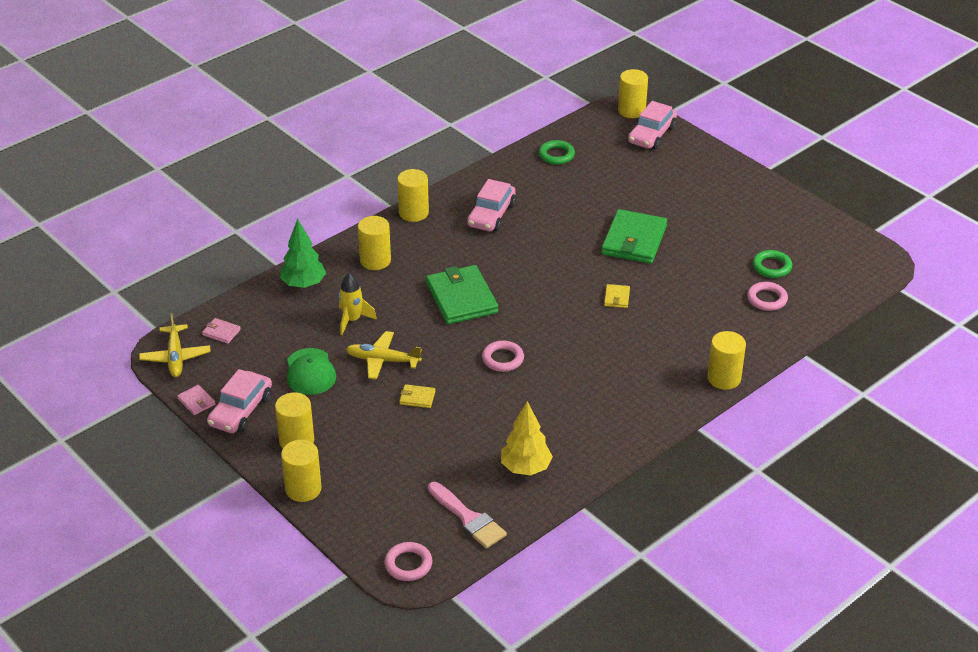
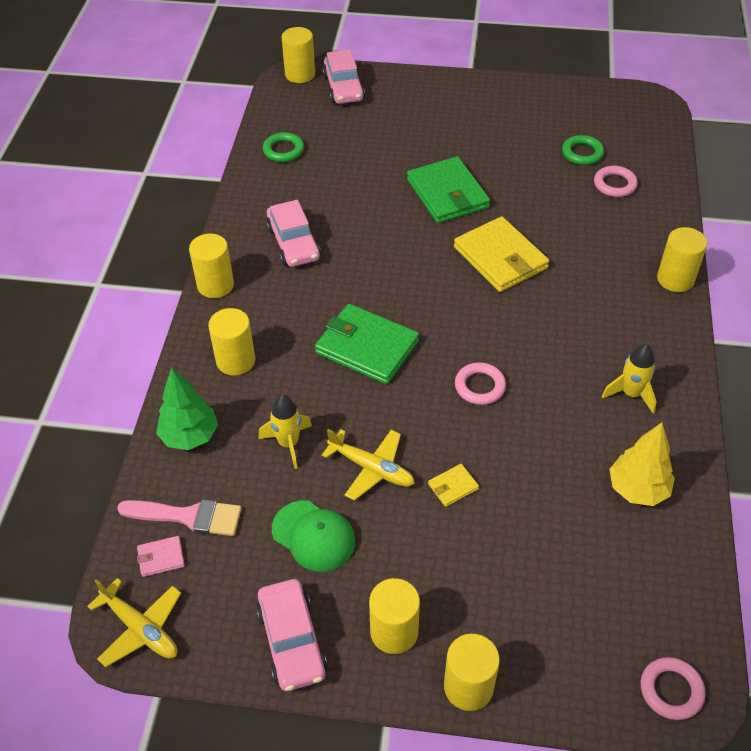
camera: 40 degrees left, 10 degrees up
pink wallet [177,385,215,415] -> none
yellow plane [346,331,422,380] -> yellow plane turned 120 degrees counterclockwise [322,429,415,501]
pink brush [428,482,507,549] -> pink brush moved to [117,499,242,536]
yellow wallet [604,284,630,308] -> yellow wallet [454,216,549,292], size x2.29
none -> yellow rocket [602,344,657,414]

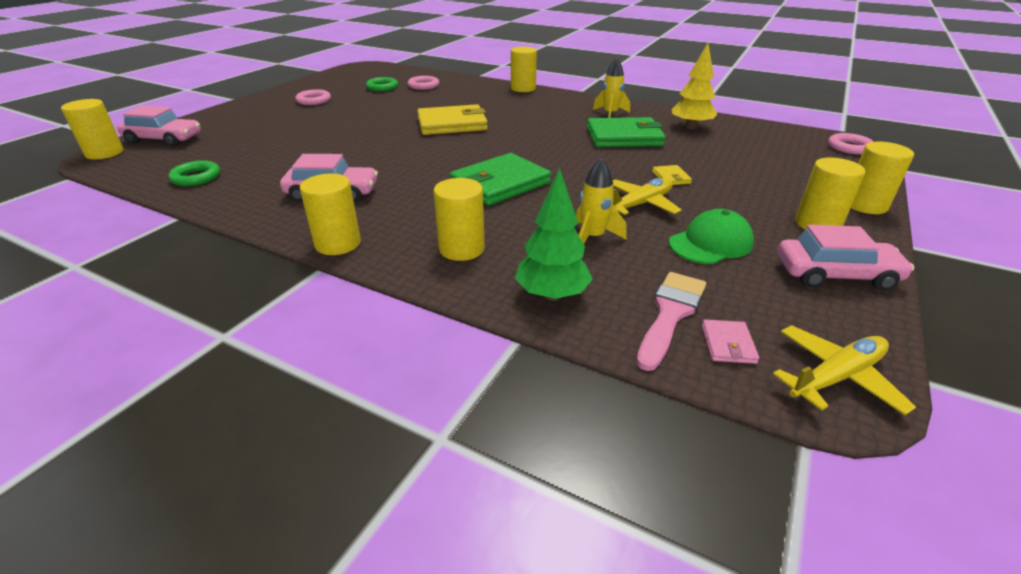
camera: 70 degrees left, 15 degrees down
green wallet [407,157,490,223] -> green wallet moved to [587,117,666,147]
pink ring [455,362,506,405] -> pink ring moved to [296,89,331,105]

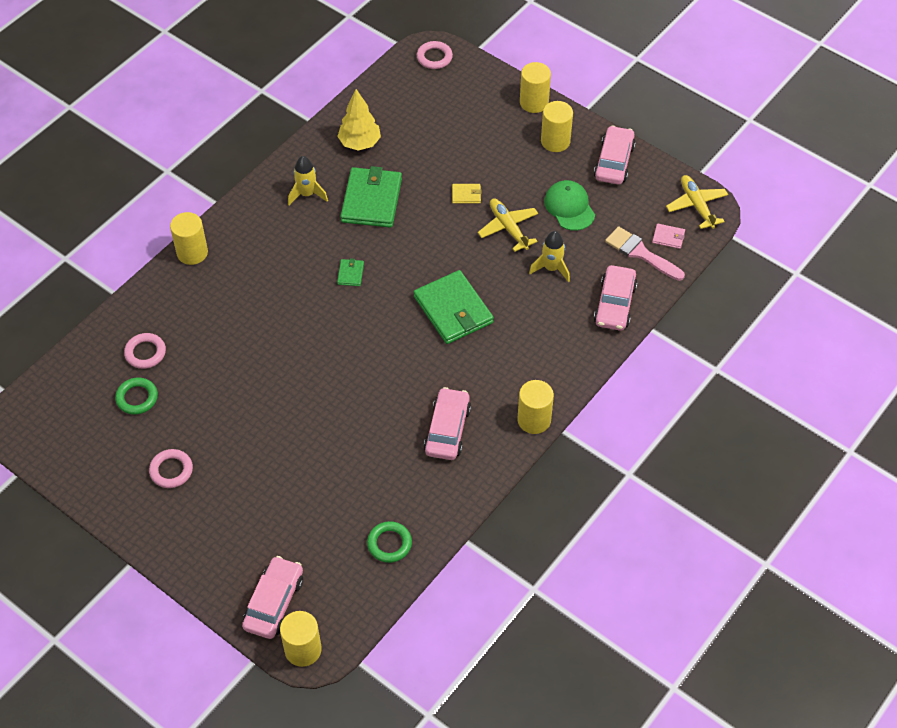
camera: 80 degrees left, 20 degrees up
yellow wallet [417,104,488,135] -> none
yellow cylinder [433,178,485,261] -> none
green tree [515,168,593,301] -> pink car [594,265,638,331]
none -> green wallet [337,258,364,286]

